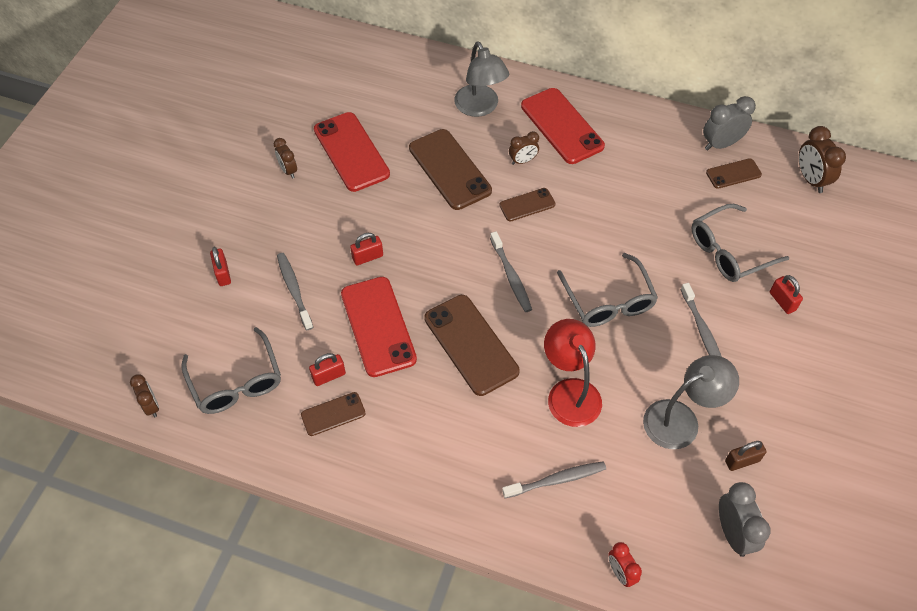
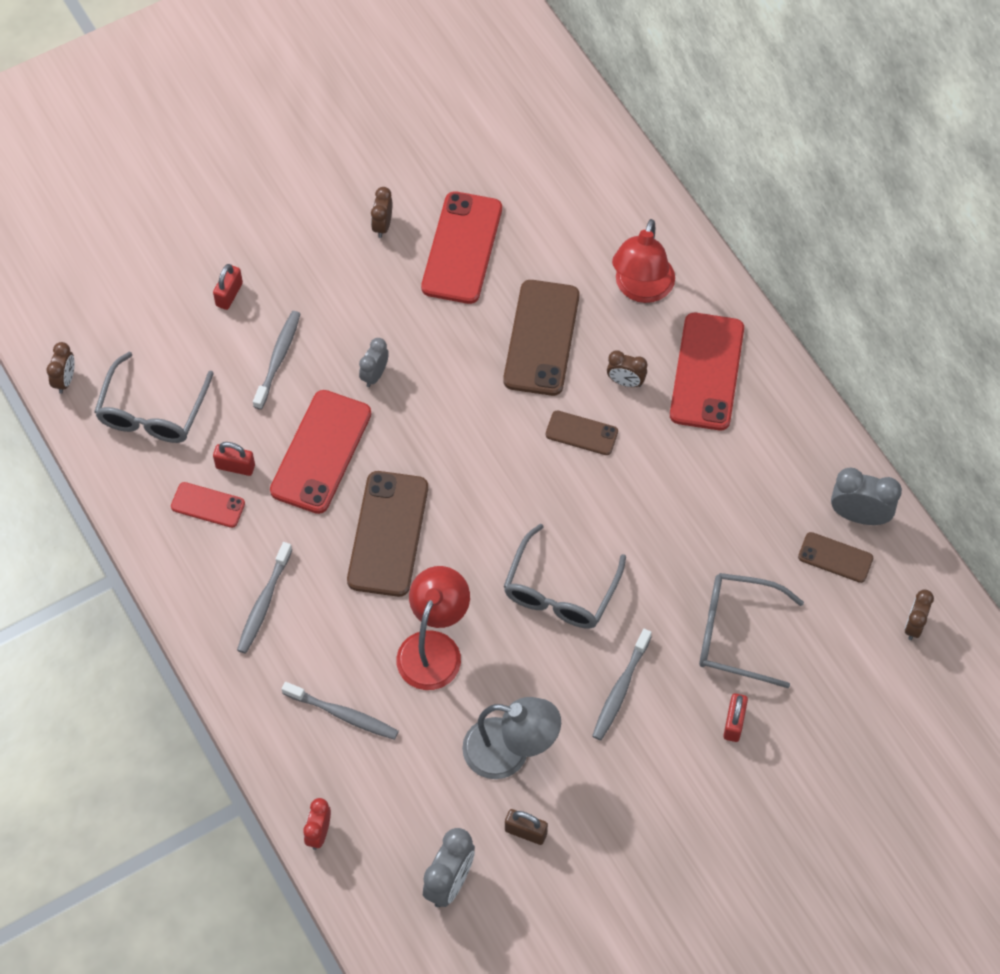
camera: 40 degrees right, 5 degrees up
brown phone [301,392,366,436] -> red phone [171,482,245,528]
red padlock [350,233,383,265] -> grey clock [359,338,389,387]
grey lamp [454,41,509,117] -> red lamp [612,219,675,303]
grey toothbrush [490,231,532,312] -> grey toothbrush moved to [237,542,292,654]
brown clock [799,126,846,193] -> brown clock [904,590,934,640], size x0.63

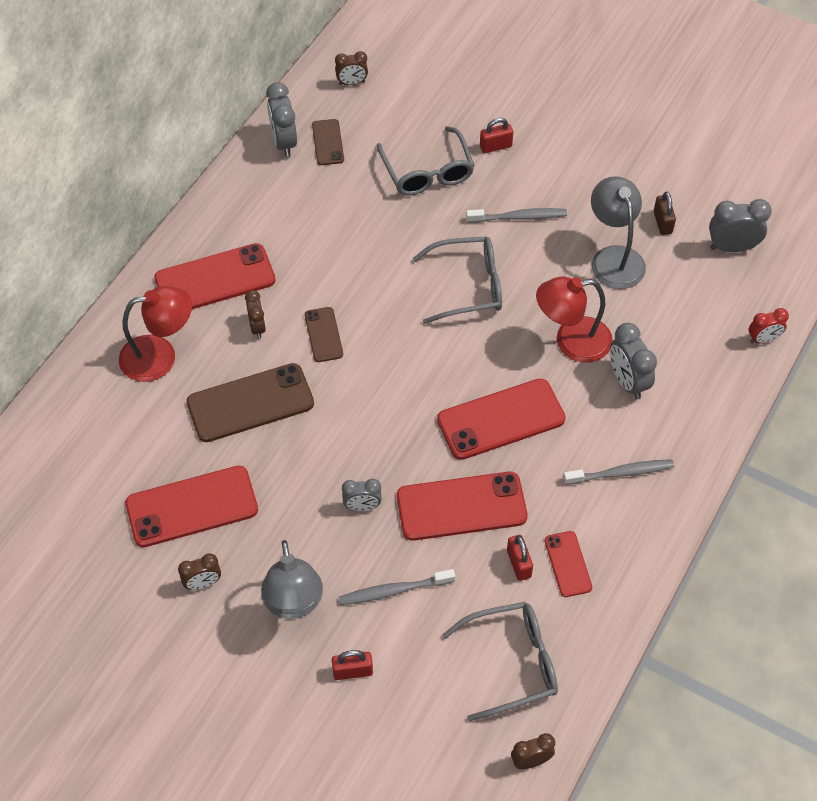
camera: 120 degrees left, 5 degrees down
grey toothbrush [282,682,399,740] -> none
brown phone [347,471,428,597] -> red phone [437,379,566,460]
none -> grey lamp [261,540,323,619]
none -> grey clock [610,323,657,400]

